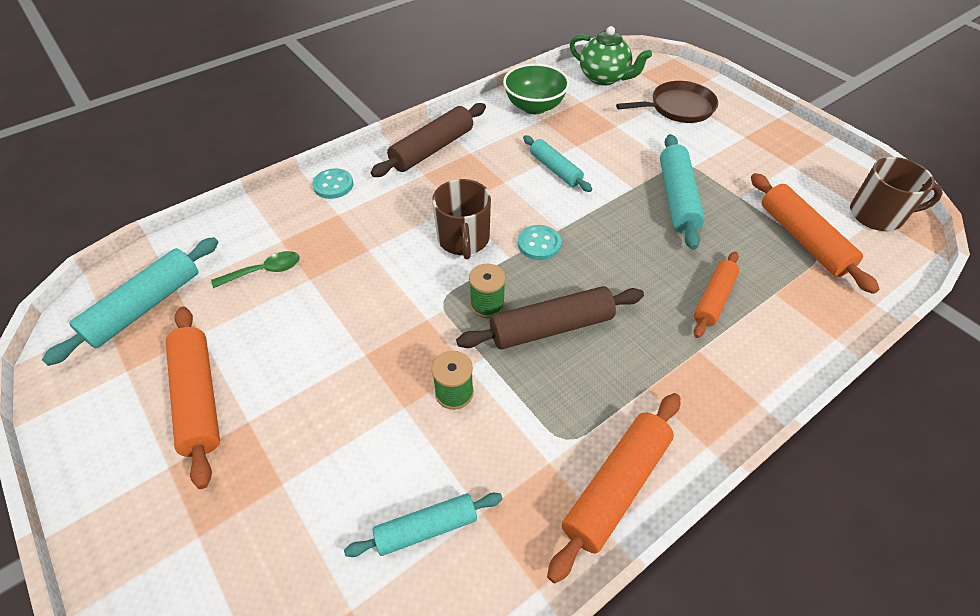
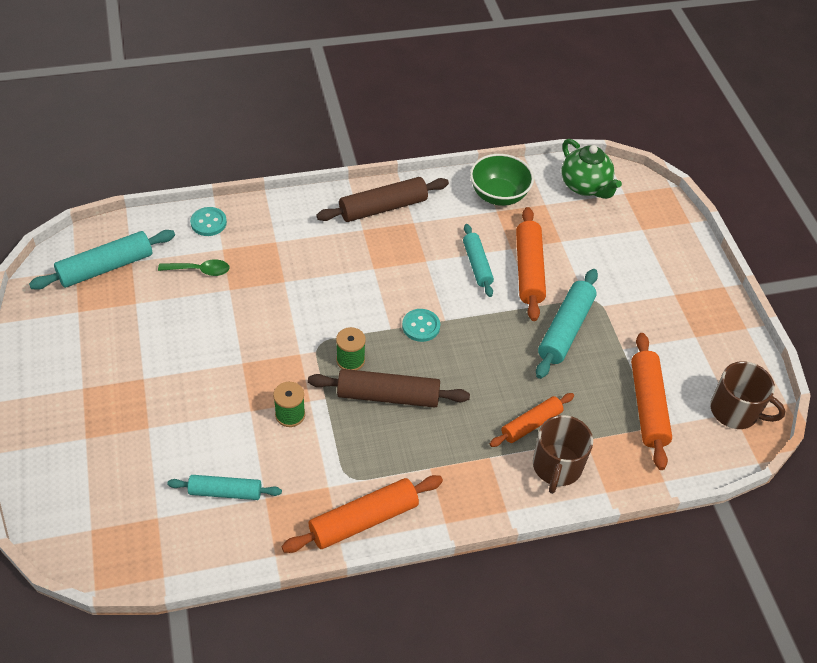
camera: 20 degrees right, 0 degrees up
orange rolling pin [166,307,220,489] -> orange rolling pin moved to [516,207,546,321]
turquoise button [312,168,353,199] -> turquoise button moved to [190,207,227,236]
brown mug [432,179,491,259] -> brown mug moved to [533,415,593,494]
brown pan [616,81,718,123] -> none

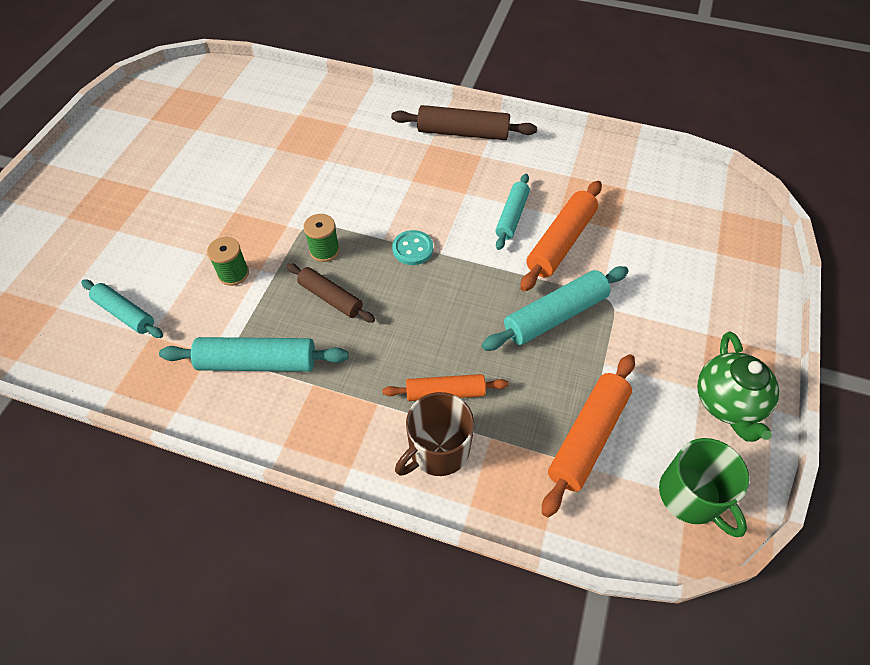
camera: 35 degrees right, 5 degrees up
turquoise rolling pin [29,230,175,290] -> turquoise rolling pin moved to [159,337,349,372]
green spoon [158,259,230,276] -> none
turquoise button [190,207,227,236] -> none
orange rolling pin [281,475,443,553] -> none
brown rolling pin [308,369,470,408] -> brown rolling pin [287,263,375,323], size x0.65
green bowl [470,154,534,206] -> none
green teapot [561,139,622,199] -> green teapot moved to [697,332,779,442]
brown mug [710,361,785,429] -> green mug [659,438,749,537]

